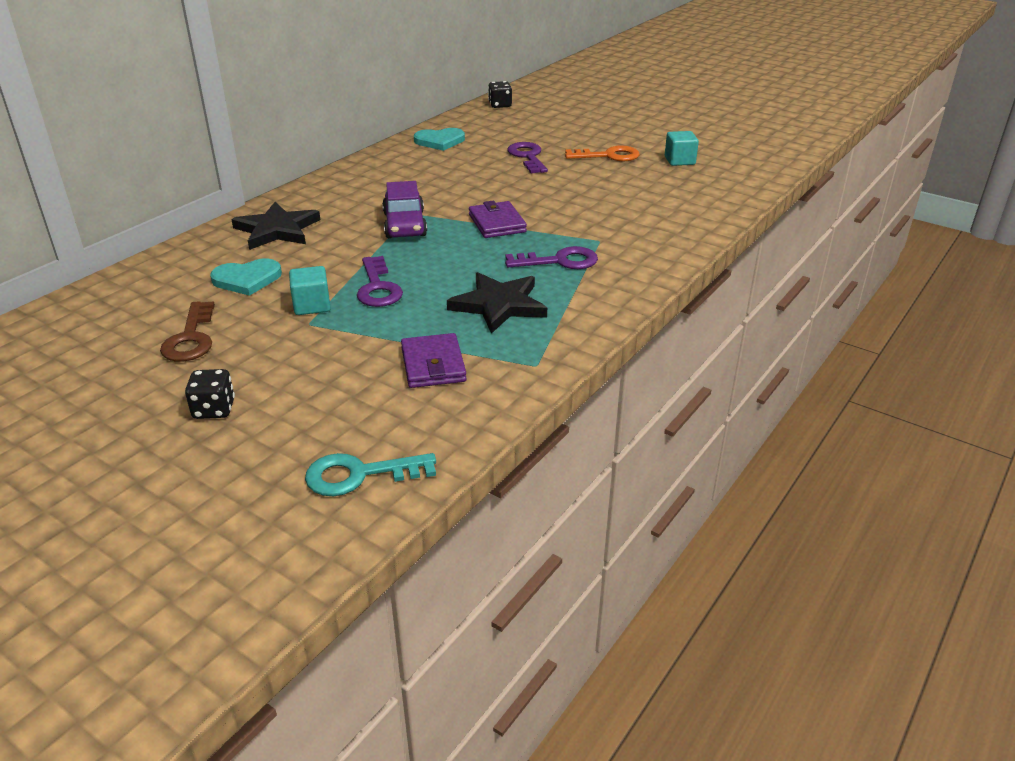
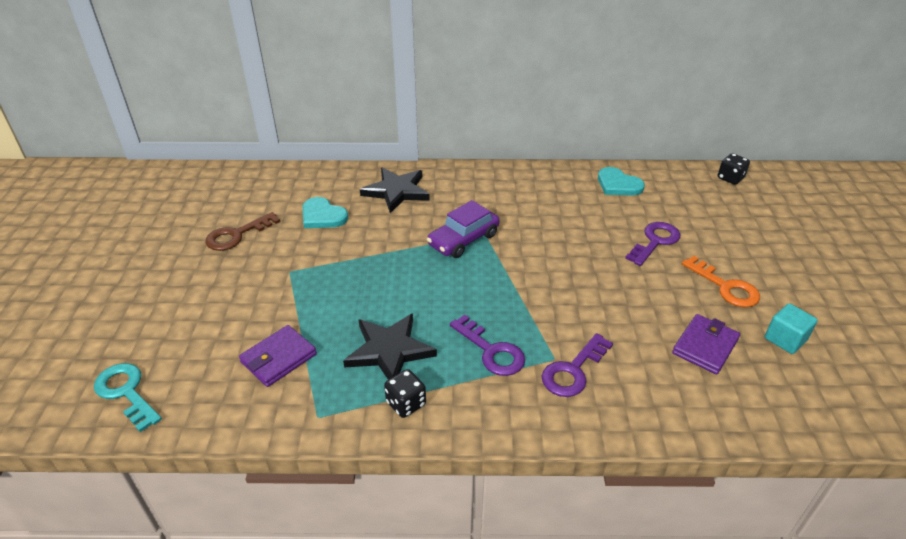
camera: 55 degrees right, 5 degrees up
black dice [185,369,235,419] -> black dice moved to [384,369,426,418]
turquoise cube [289,266,331,315] -> none
purple key [357,256,403,307] -> purple key moved to [541,333,613,397]
purple wallet [469,201,527,238] -> purple wallet moved to [672,314,740,374]

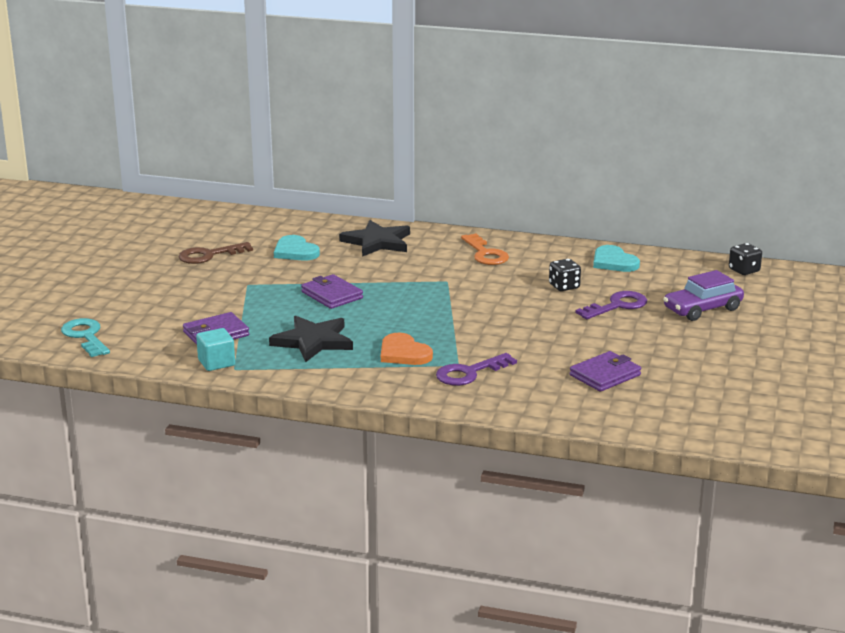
camera: 15 degrees right, 15 degrees down
black dice [384,369,426,418] -> black dice moved to [549,259,581,291]
purple car [427,200,500,258] -> purple car moved to [663,270,744,321]
purple key [450,315,525,376] -> orange heart [381,333,433,365]
orange key [682,256,760,307] -> orange key moved to [461,234,509,265]
turquoise cube [765,303,817,354] -> turquoise cube moved to [196,328,235,371]
none -> purple wallet [301,274,363,309]

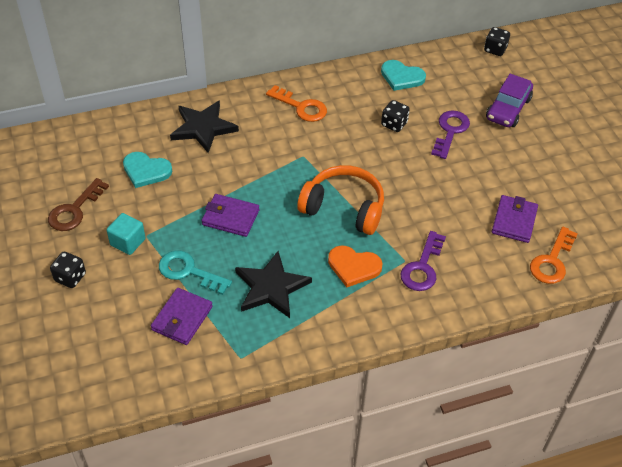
camera: 35 degrees left, 25 degrees up
turquoise key [61,318,110,357] -> turquoise key moved to [159,250,232,295]
turquoise cube [196,328,235,371] -> turquoise cube moved to [106,213,146,255]
none -> black dice [50,252,86,288]
none -> orange headphones [297,165,384,235]
none -> orange key [530,227,578,284]

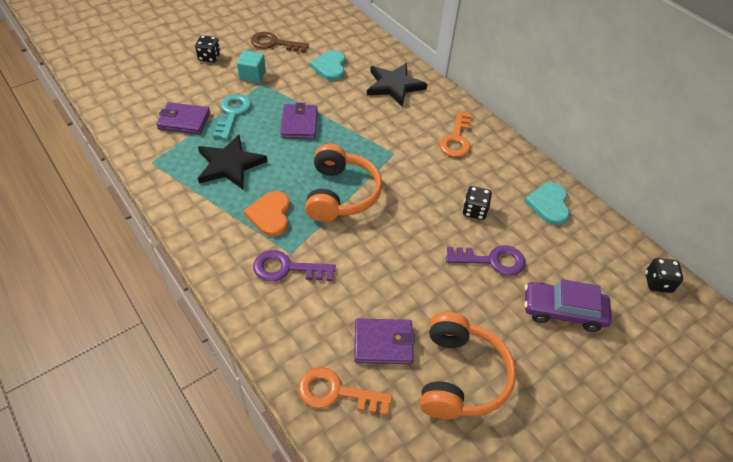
camera: 70 degrees right, 0 degrees up
none -> orange headphones [420,312,516,419]

